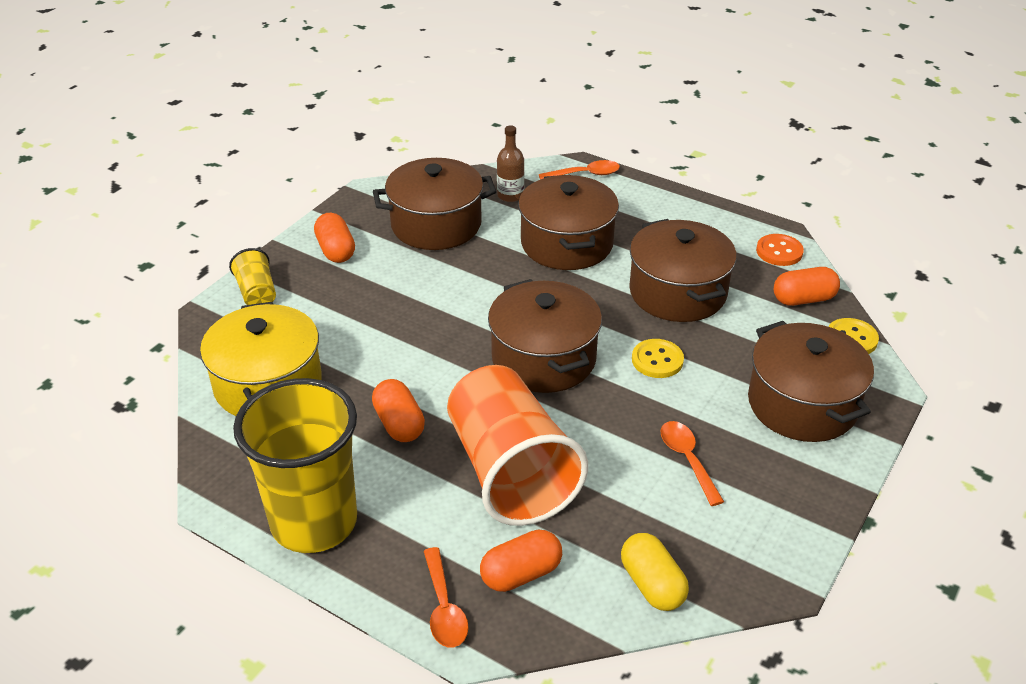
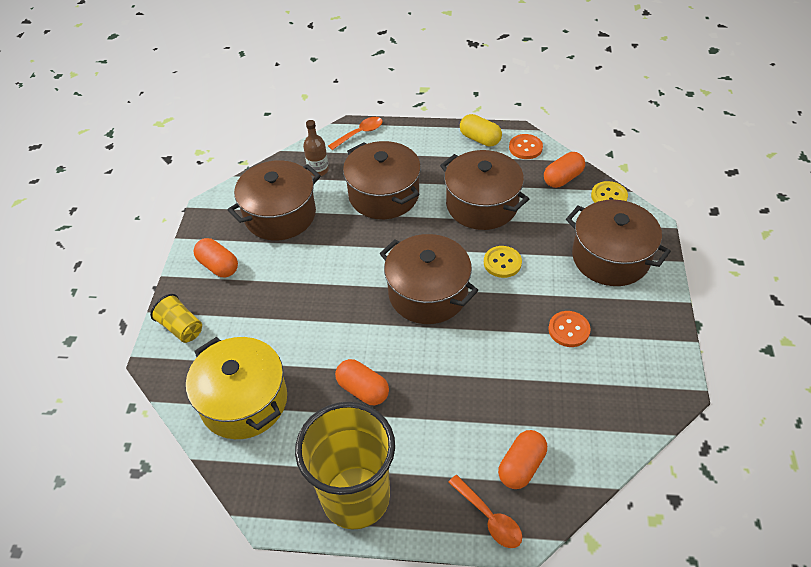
camera: 25 degrees left, 10 degrees up
orange cup [447,365,588,526] -> none
yellow capsule [621,533,689,611] -> yellow capsule moved to [460,114,502,147]
orange spoon [660,421,724,506] -> orange button [548,311,591,347]

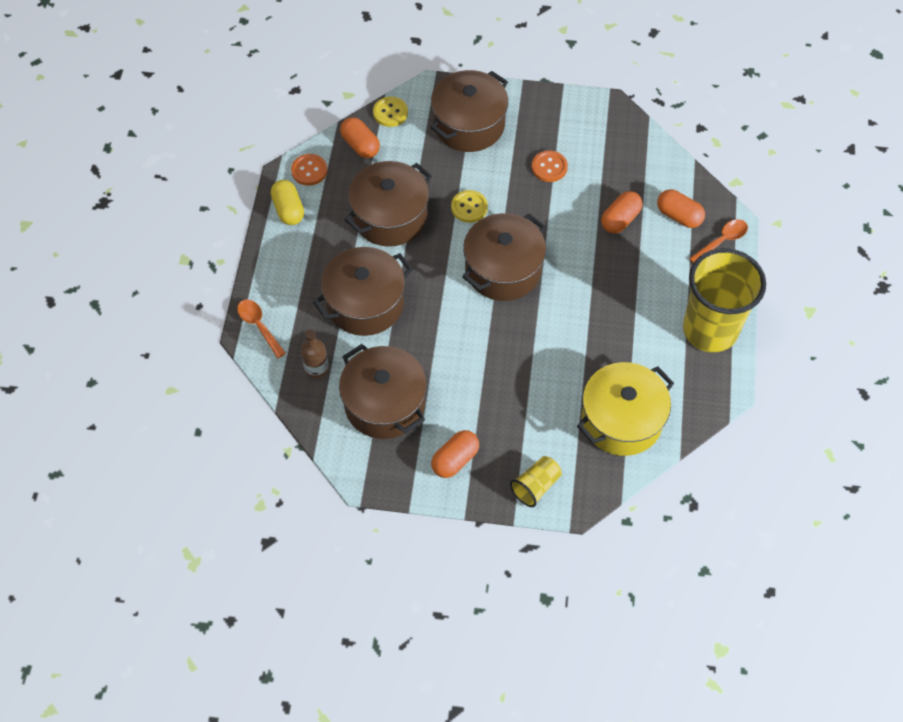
camera: 90 degrees left, 10 degrees up
orange capsule [335,359,389,405] -> orange capsule moved to [601,191,642,234]
yellow capsule [460,114,502,147] -> yellow capsule turned 60 degrees counterclockwise [271,180,304,225]

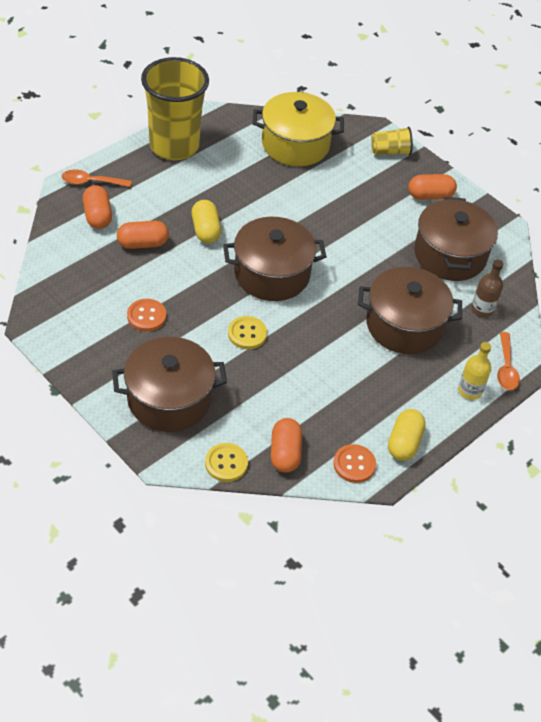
camera: 145 degrees left, 10 degrees down
brown pot [345,161,432,247] -> none
none -> yellow capsule [191,200,221,243]
none -> yellow bottle [458,342,491,400]

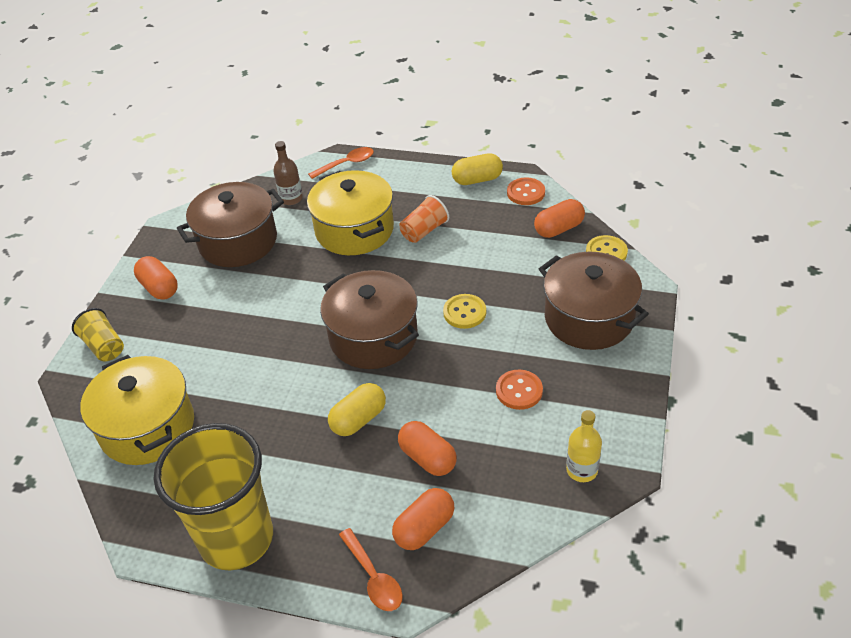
camera: 115 degrees left, 5 degrees down
brown pot [358,267,462,354] -> yellow pot [307,170,394,255]
yellow bottle [458,342,491,400] -> yellow bottle moved to [566,410,602,482]
none -> orange cup [399,195,449,243]

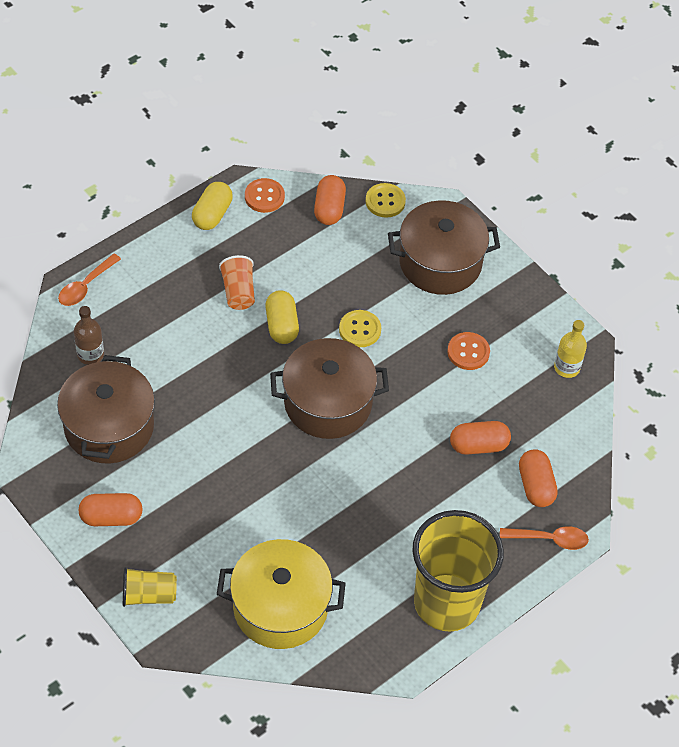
camera: 60 degrees left, 10 degrees up
yellow pot [307,170,394,255] -> none
orange spoon [308,147,374,179] -> orange spoon turned 150 degrees counterclockwise [58,254,121,306]
yellow capsule [328,383,386,436] -> yellow capsule moved to [265,290,299,344]

